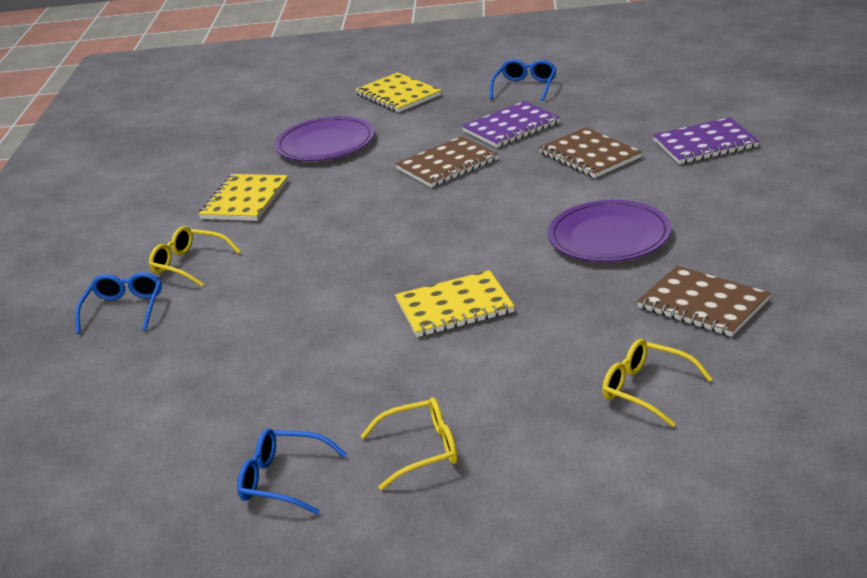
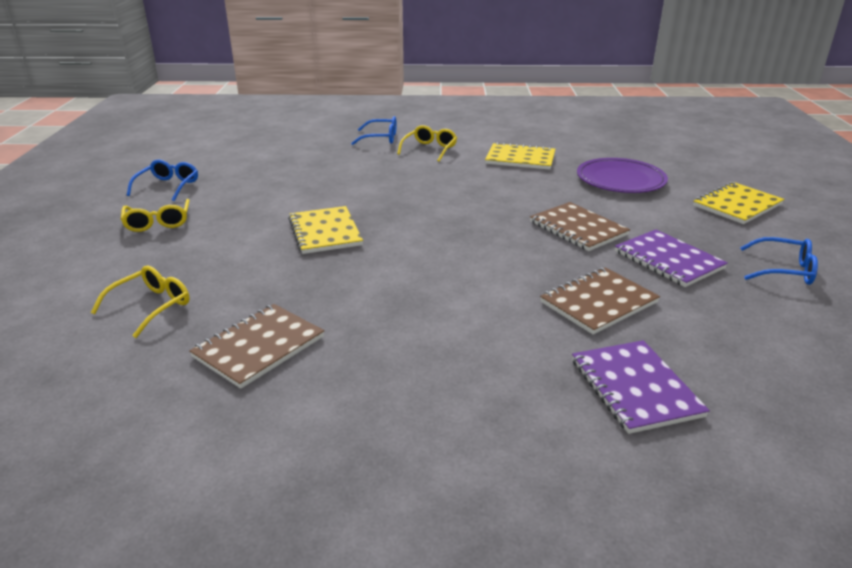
camera: 85 degrees right, 0 degrees up
purple plate [548,200,671,262] -> none

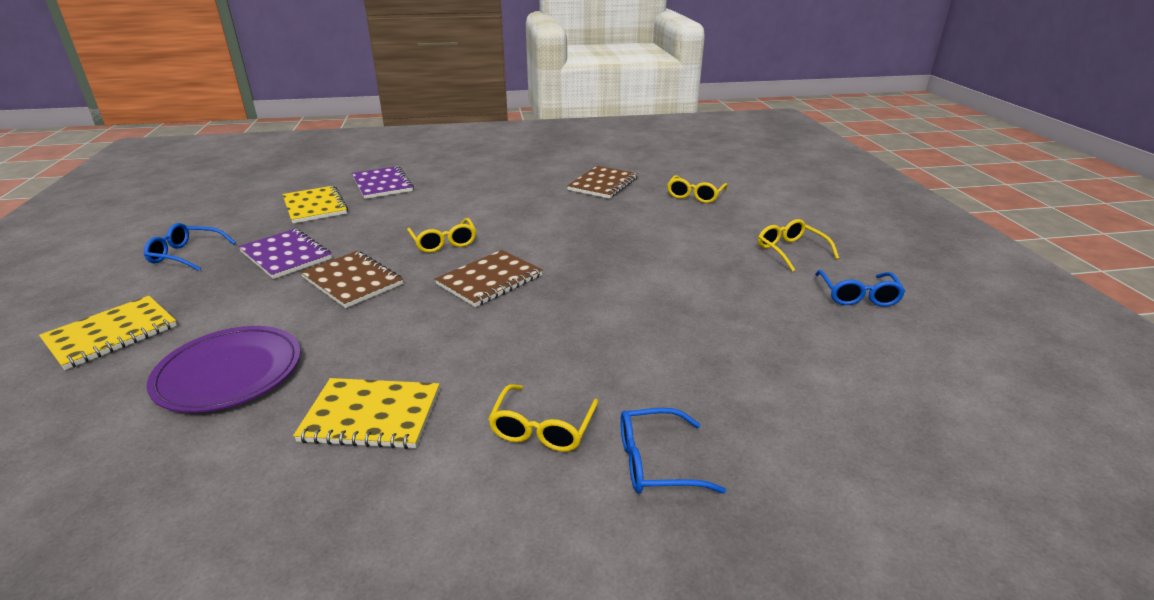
camera: 170 degrees right, 0 degrees up
yellow notebook [288,206,363,254] -> yellow notebook moved to [282,186,348,224]
brown notebook [540,267,660,335] -> brown notebook moved to [435,250,543,307]
none -> yellow glasses [407,218,476,253]

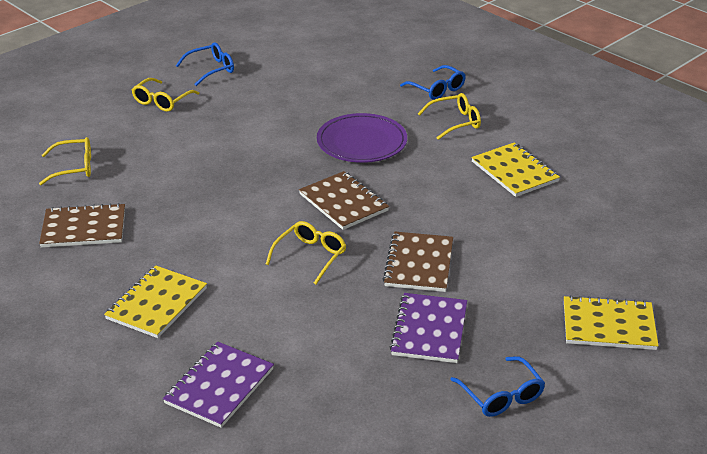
camera: 125 degrees left, 5 degrees up
purple plate [147,326,301,413] -> purple plate moved to [317,113,407,163]
yellow notebook [282,186,348,224] -> yellow notebook moved to [104,265,207,338]
brown notebook [435,250,543,307] -> brown notebook turned 45 degrees clockwise [299,171,389,230]

